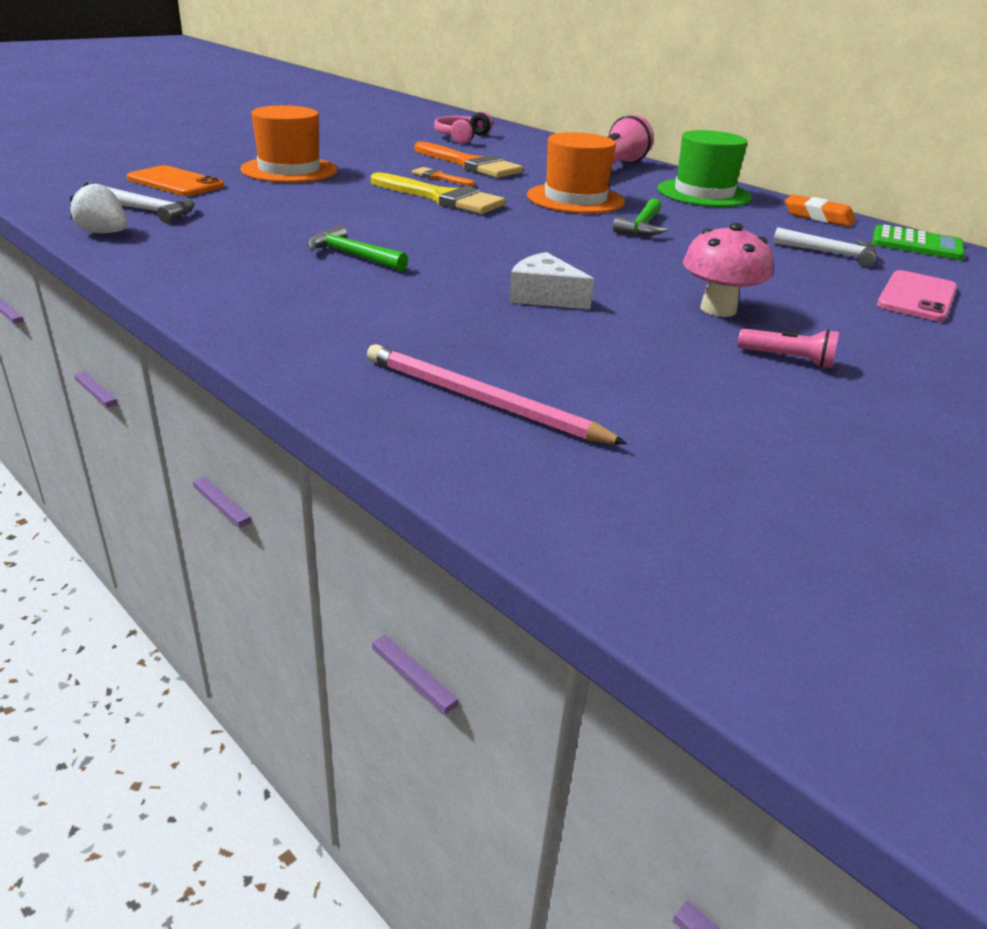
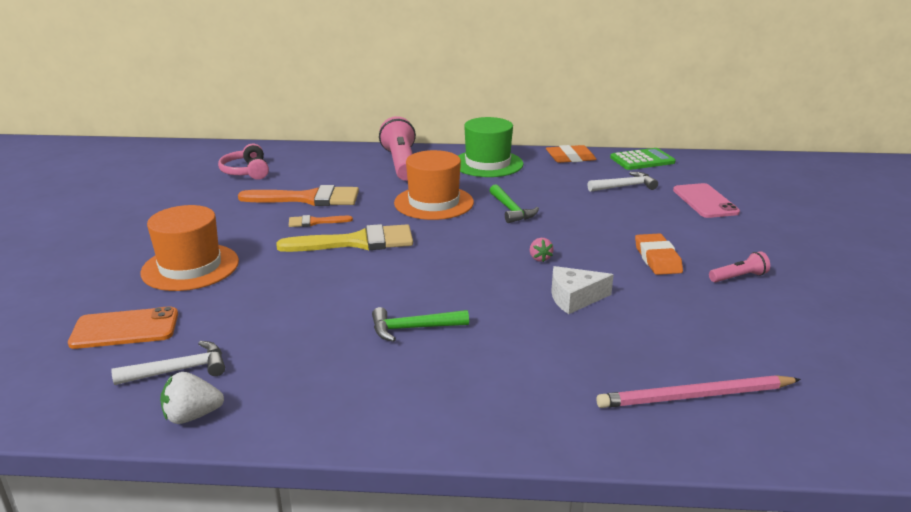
camera: 40 degrees left, 5 degrees down
pink mushroom [683,223,773,317] -> orange eraser [635,233,683,275]
none -> pink strawberry [530,238,554,262]

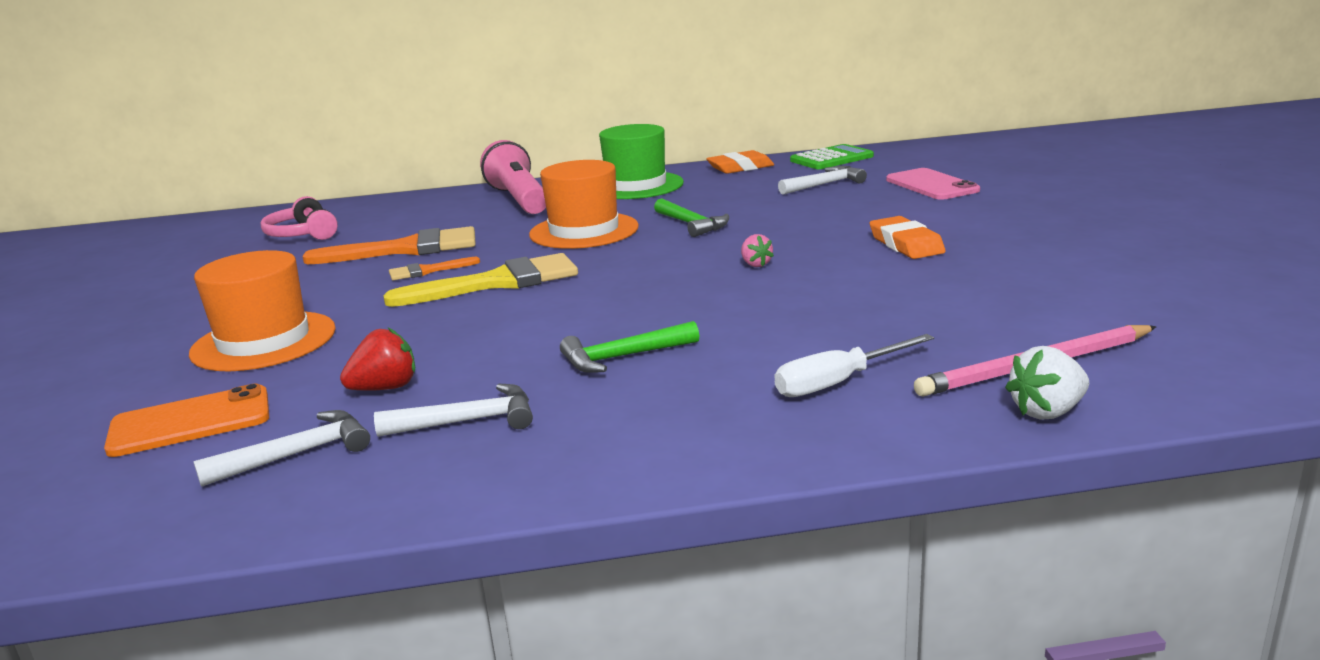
camera: 10 degrees left, 5 degrees down
white strawberry [160,372,224,424] -> white strawberry moved to [1005,346,1089,420]
white cheese [551,266,614,314] -> none
pink flashlight [709,251,770,282] -> none
none -> red strawberry [340,328,415,391]
none -> white hammer [374,384,533,437]
none -> white screwdriver [774,334,934,397]

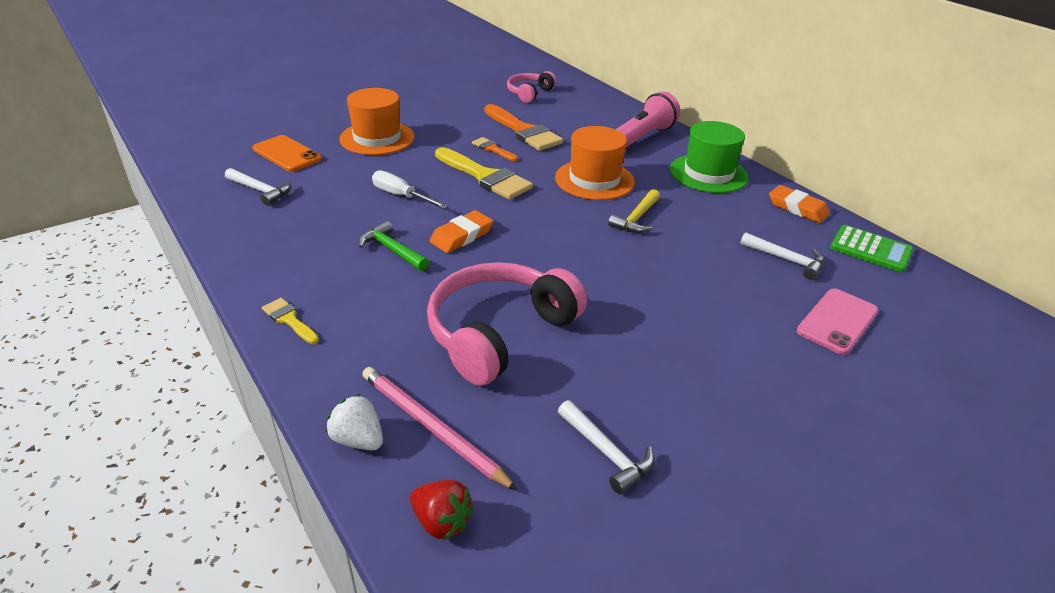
camera: 60 degrees right, 15 degrees up
red strawberry [340,328,415,391] -> red strawberry moved to [410,480,474,540]
white hammer [374,384,533,437] -> white hammer moved to [558,400,654,494]
green hammer [654,198,729,237] -> yellow hammer [608,189,660,233]
pink strawberry [741,234,774,267] -> none
white screwdriver [774,334,934,397] -> white screwdriver moved to [372,170,448,209]
orange eraser [870,216,946,259] -> orange eraser moved to [429,210,493,253]
none -> yellow brush [262,298,319,344]
none -> pink headphones [427,262,587,386]

